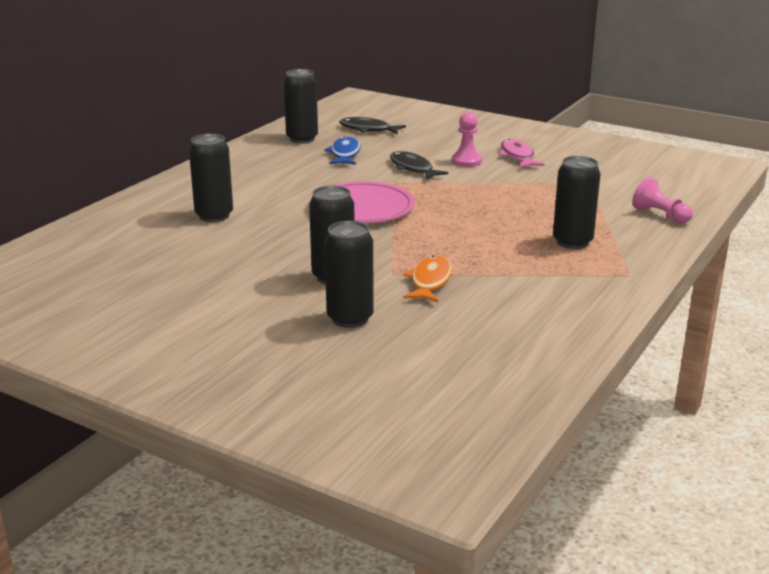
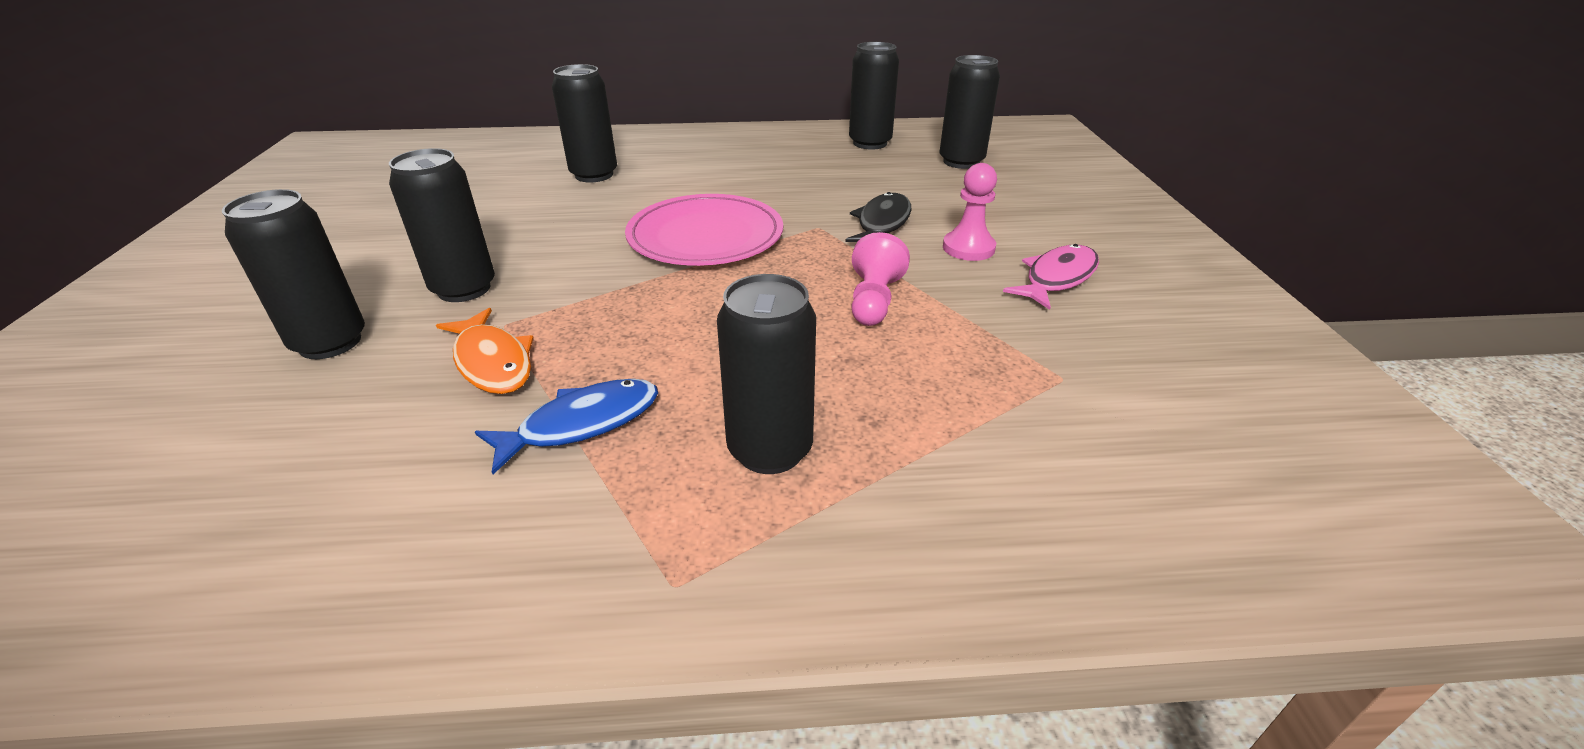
camera: 55 degrees right, 10 degrees up
blue fish [324,136,361,165] -> blue fish moved to [475,379,658,474]
black fish [339,117,406,134] -> black can [940,55,1000,169]
orange fish [403,255,452,302] -> orange fish turned 75 degrees clockwise [436,308,534,394]
pink pawn [632,177,693,224] -> pink pawn moved to [852,232,910,326]

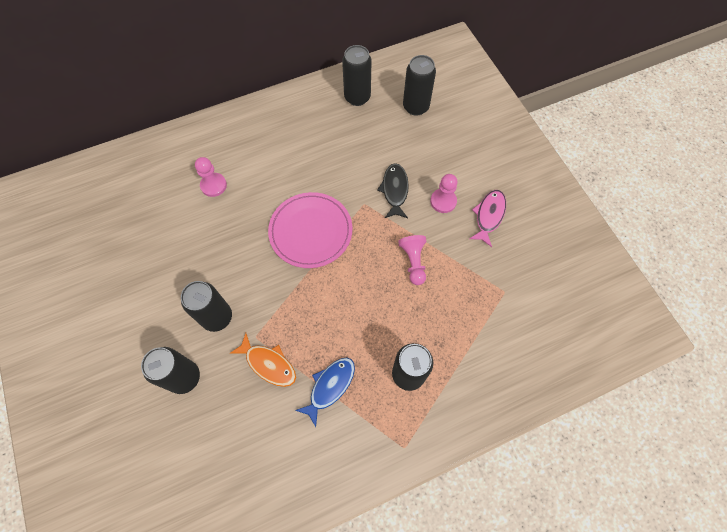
camera: 20 degrees left, 30 degrees up
black can [552,64,617,183] -> pink pawn [195,157,227,197]

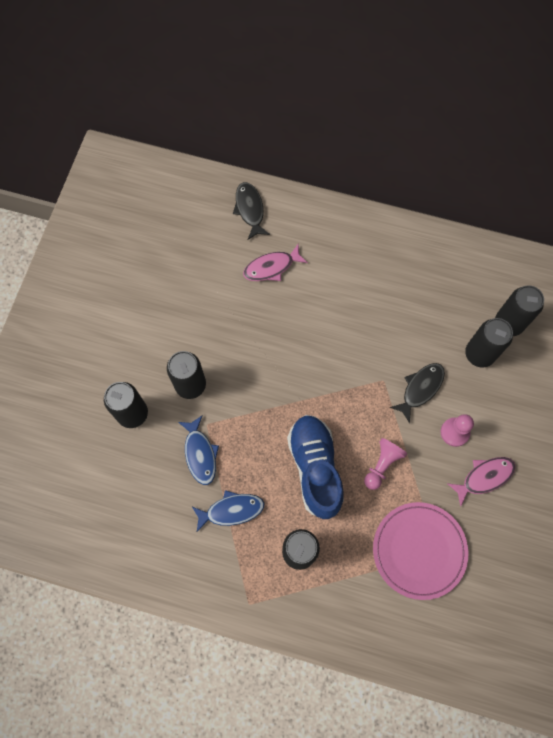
camera: 40 degrees right, 5 degrees up
pink pawn [195,157,227,197] -> pink fish [243,244,308,281]
orange fish [230,333,296,387] -> blue fish [178,415,219,485]
pink plate [268,192,352,268] -> pink plate moved to [373,502,468,600]
black can [342,45,372,106] -> black can moved to [465,318,513,368]
none -> black fish [233,182,270,240]
none -> blue shoe [287,415,344,519]

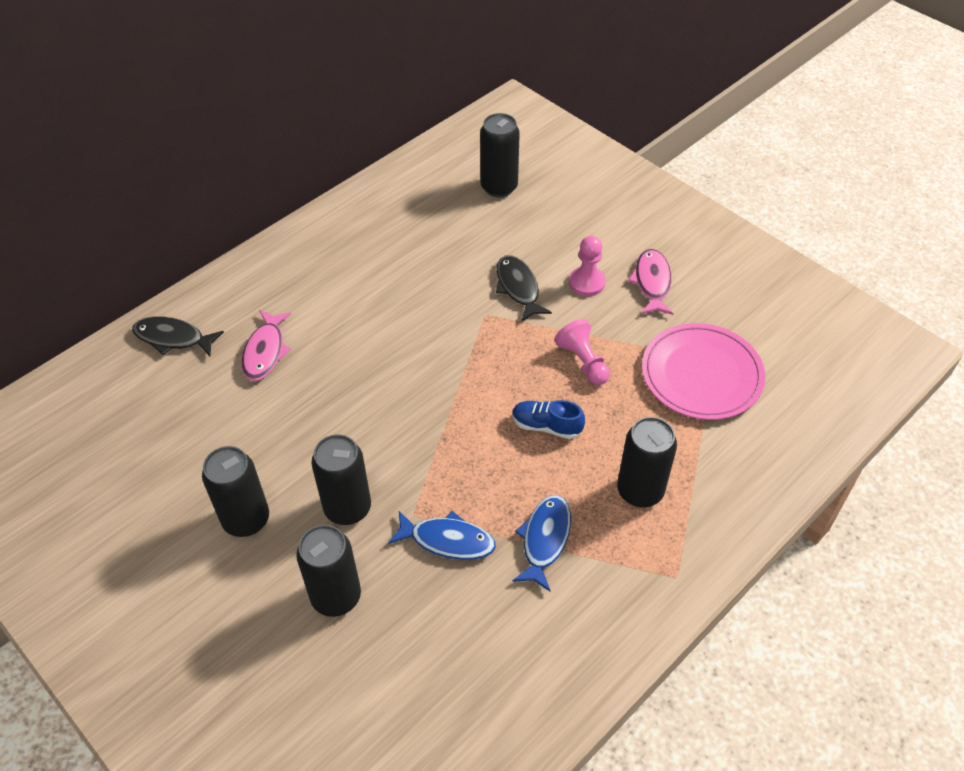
camera: 60 degrees left, 20 degrees down
blue shoe [287,415,344,519] -> blue shoe [512,400,585,439], size x0.51
black can [465,318,513,368] -> black can moved to [202,446,269,537]

